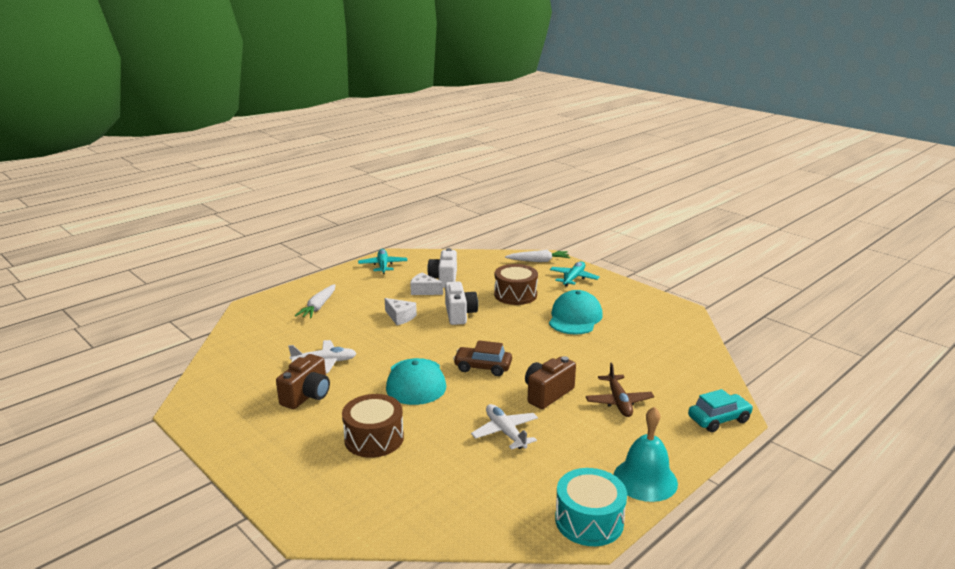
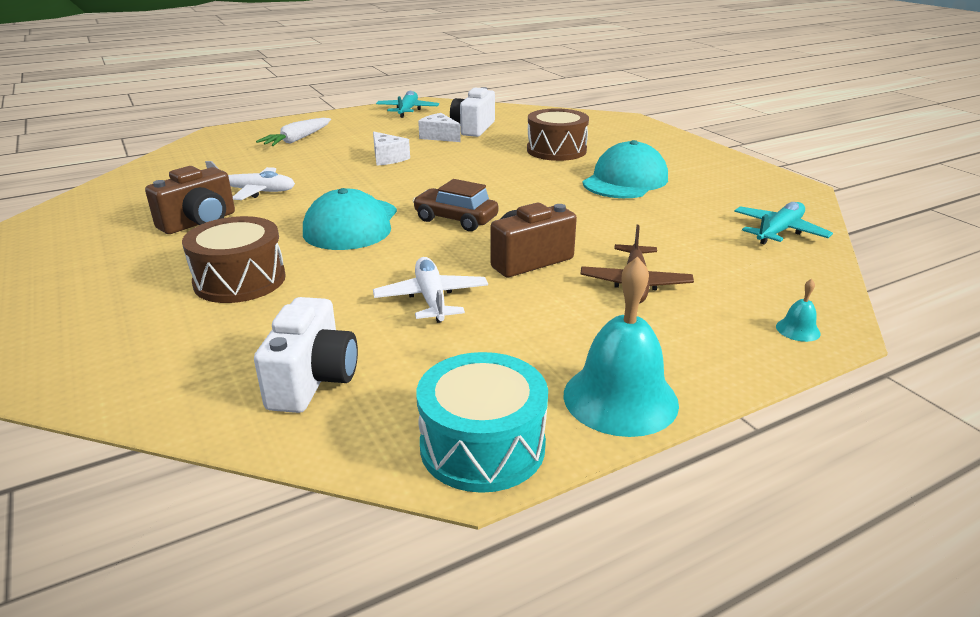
camera: 15 degrees right, 5 degrees up
white camera [445,281,478,325] -> white camera moved to [254,297,358,413]
white carrot [505,250,570,262] -> none
turquoise plane [550,261,600,287] -> turquoise plane moved to [734,202,833,245]
turquoise car [688,389,753,432] -> turquoise bell [776,279,821,342]

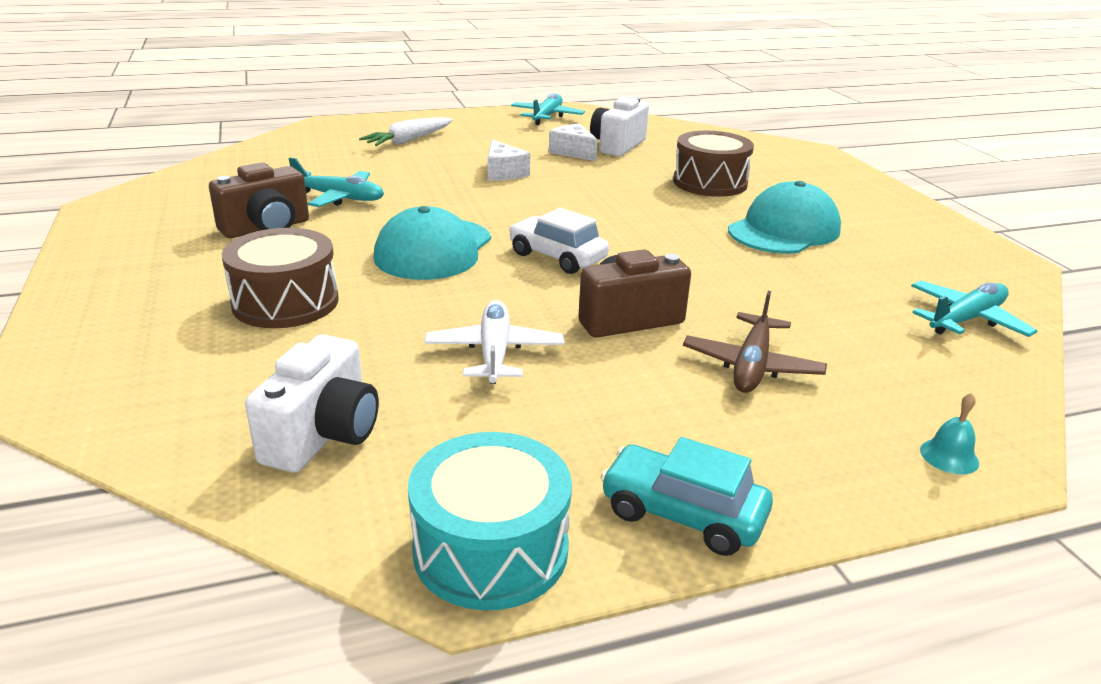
camera: 10 degrees right, 0 degrees up
white plane [205,161,295,200] -> turquoise plane [288,157,384,207]
brown car [413,179,499,231] -> white car [509,208,609,274]
turquoise bell [563,256,679,437] -> turquoise car [600,437,773,556]

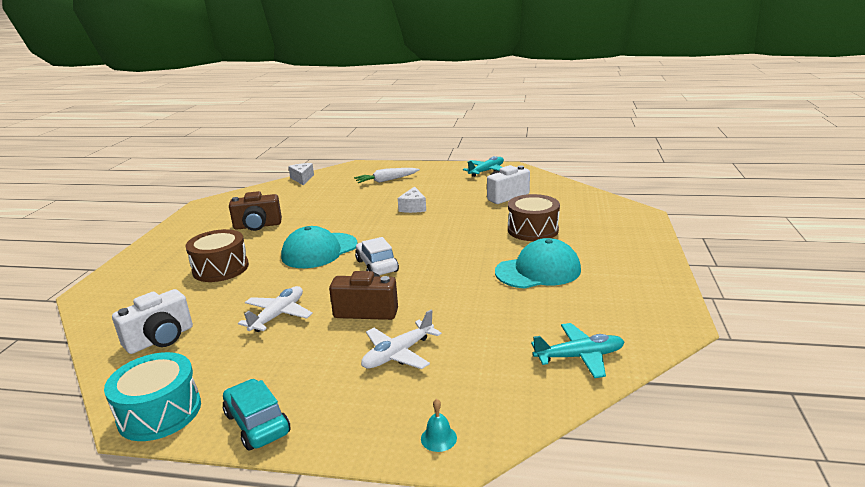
camera: 30 degrees right, 5 degrees down
turquoise plane [288,157,384,207] -> none
white cheese [549,124,597,161] -> white cheese moved to [288,163,314,185]
brown plane [683,291,827,393] -> white plane [361,310,442,369]

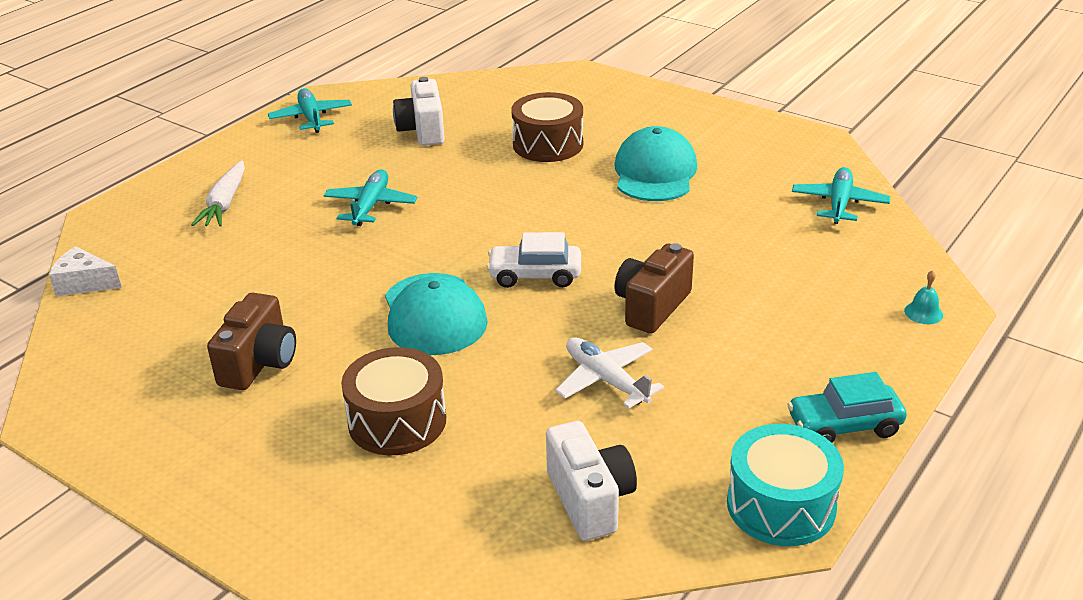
camera: 65 degrees left, 10 degrees up
white plane [361,310,442,369] -> none
white cheese [398,186,426,213] -> turquoise plane [324,169,417,226]

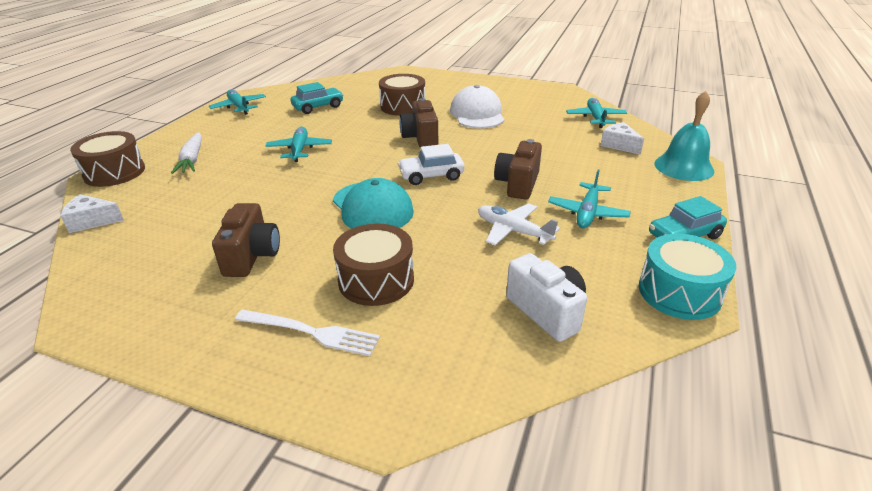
camera: 15 degrees left, 0 degrees up
white camera [393,77,445,146] -> turquoise car [291,82,344,114]
turquoise cap [614,126,697,201] -> white cap [450,85,504,128]
turquoise bell [904,270,943,324] -> turquoise bell [654,91,714,181], size x2.36
none -> brown drum [70,131,145,187]
none -> white fork [235,309,380,356]
none -> brown camera [400,98,438,148]
none -> turquoise plane [548,169,631,228]
none -> white cheese [600,122,644,155]

